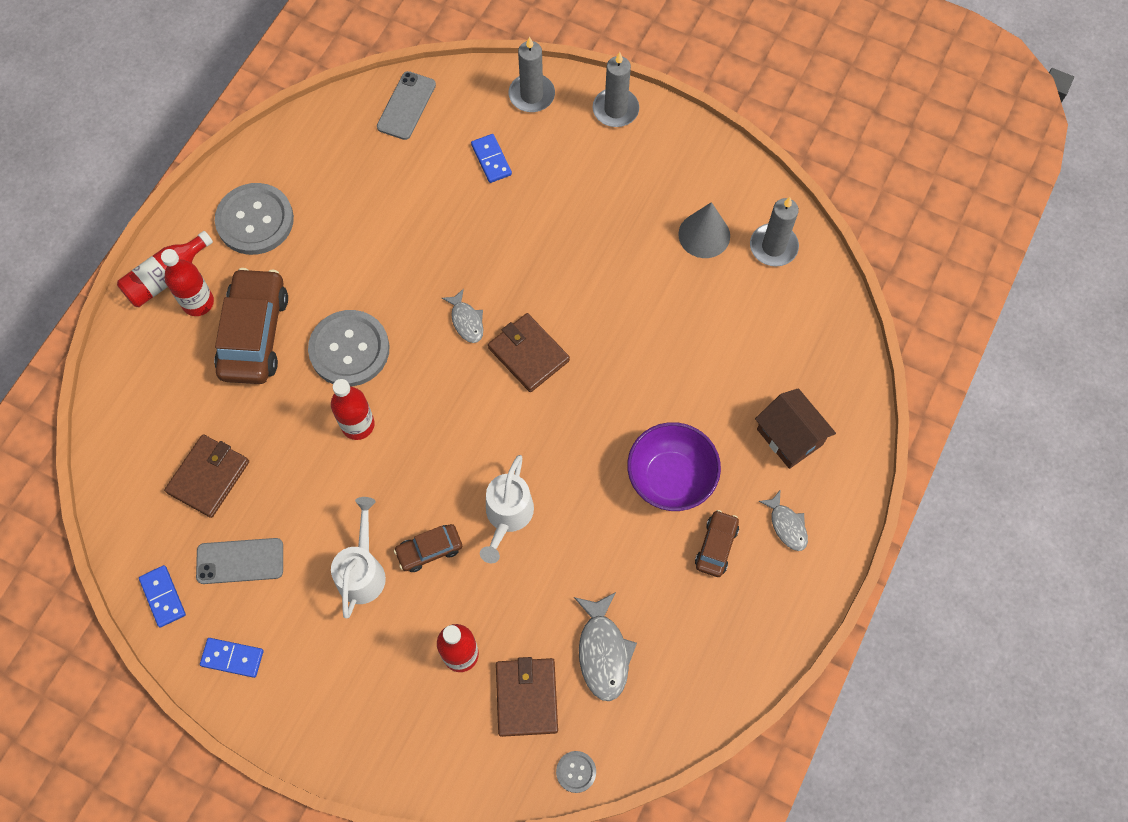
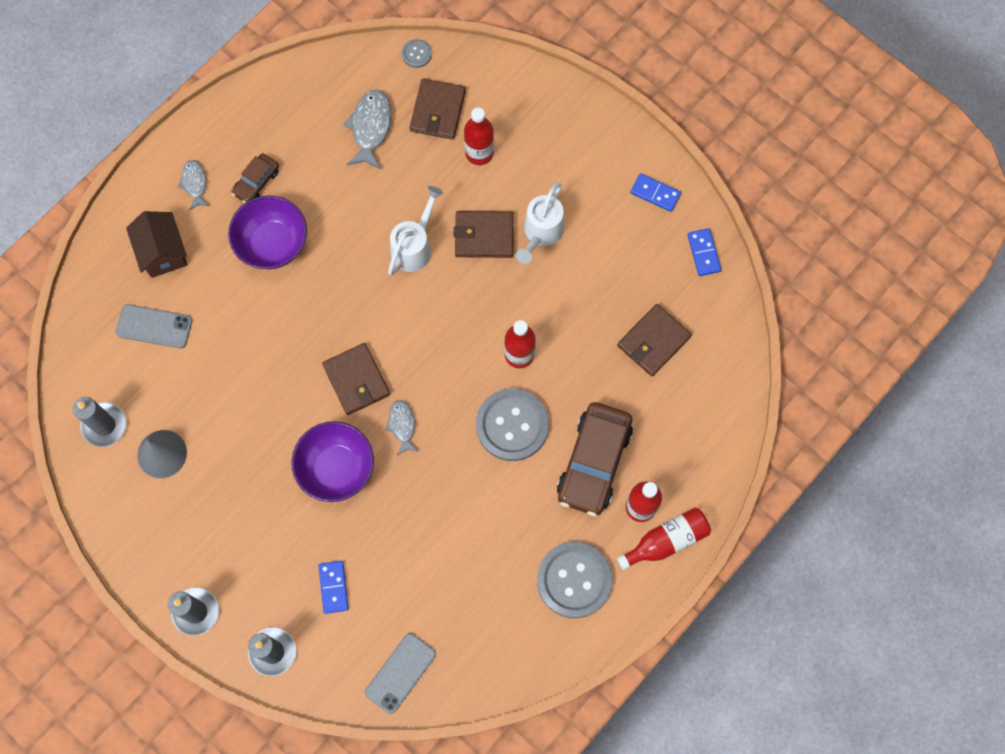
camera: 165 degrees left, 5 degrees up
grey phone [196,538,283,584] -> grey phone moved to [116,304,192,348]
brown car [394,524,462,572] -> brown wallet [454,211,514,258]
none -> purple bowl [291,421,374,502]

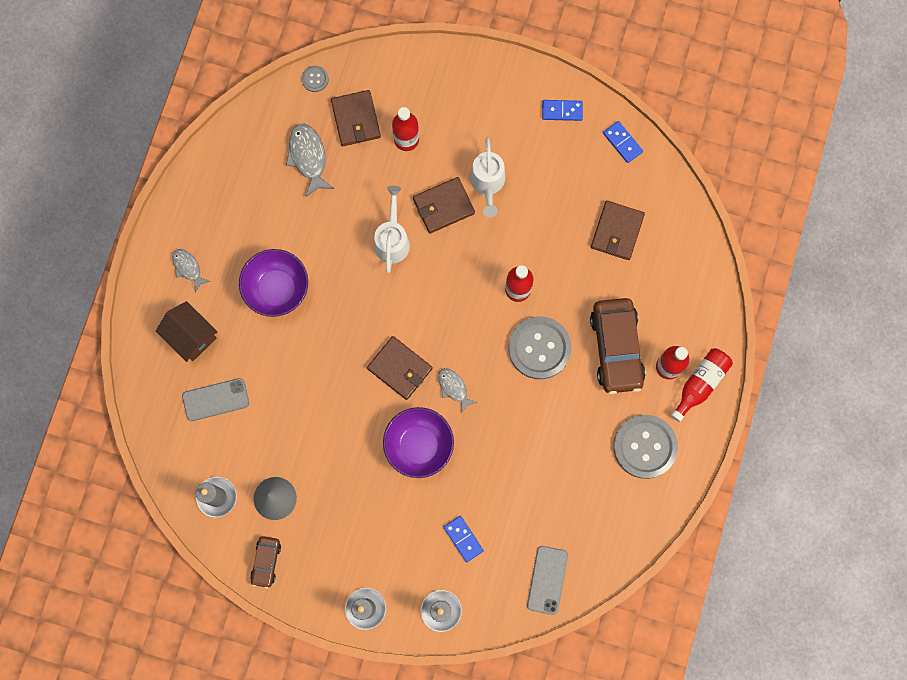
camera: 25 degrees left, 5 degrees up
brown car [232,153,279,203] -> brown car moved to [250,536,281,589]

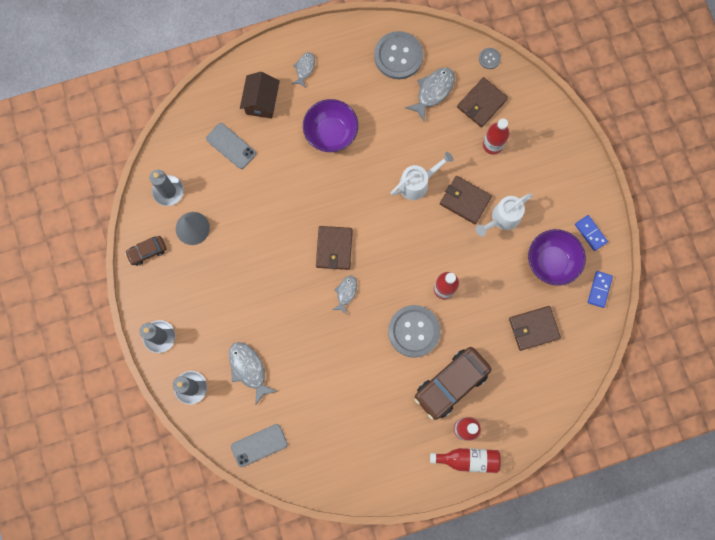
camera: 55 degrees right, 0 degrees up
purple bowl [383,407,454,478] -> purple bowl moved to [528,229,586,286]
blue domino [444,516,484,562] -> grey fish [229,342,278,406]
grey button [614,415,678,479] -> grey button moved to [374,31,423,79]

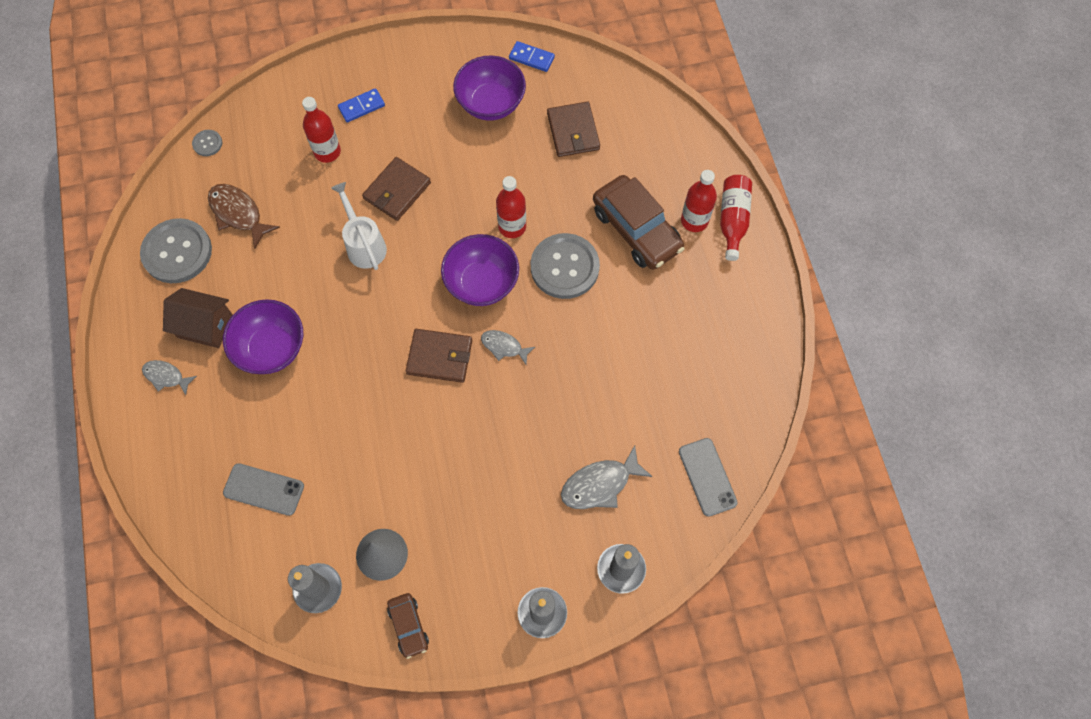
camera: 85 degrees left, 10 degrees down
grey phone [206,123,256,169] -> grey phone turned 60 degrees clockwise [223,463,304,516]
brown house [240,72,280,119] -> brown house moved to [163,288,233,348]
grey fish [405,68,455,122] -> brown fish [208,184,280,249]
brown wallet [457,77,508,127] -> none
white watering can [476,193,533,236] -> none
blue domino [575,215,608,251] -> blue domino moved to [338,88,385,122]
none -> purple bowl [441,234,519,306]

